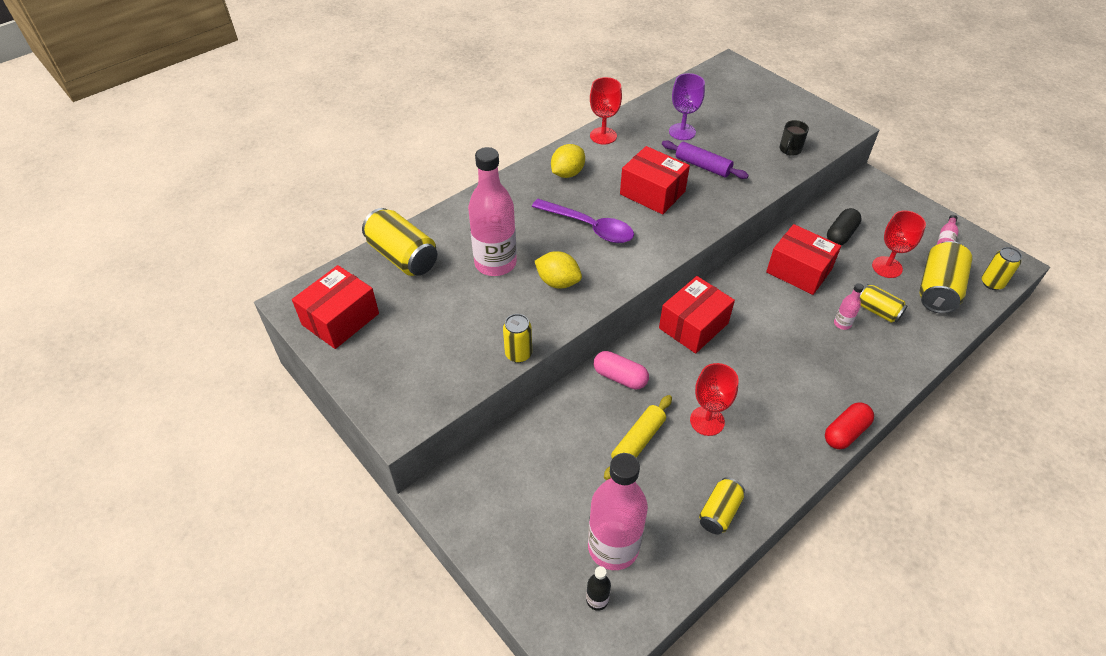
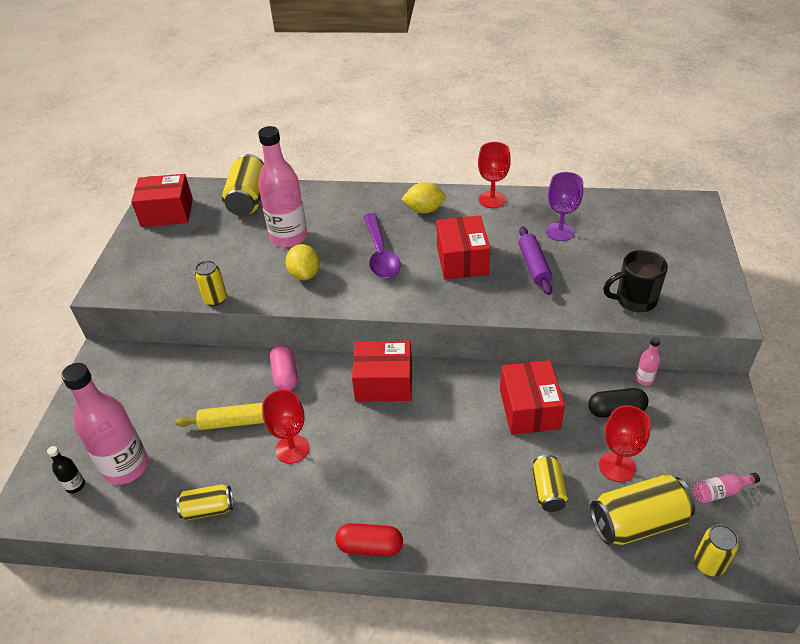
camera: 50 degrees right, 5 degrees down
black mug [780,120,809,156] -> black mug [603,250,668,312], size x1.55
pink bottle [834,283,864,330] -> pink bottle moved to [635,337,660,385]

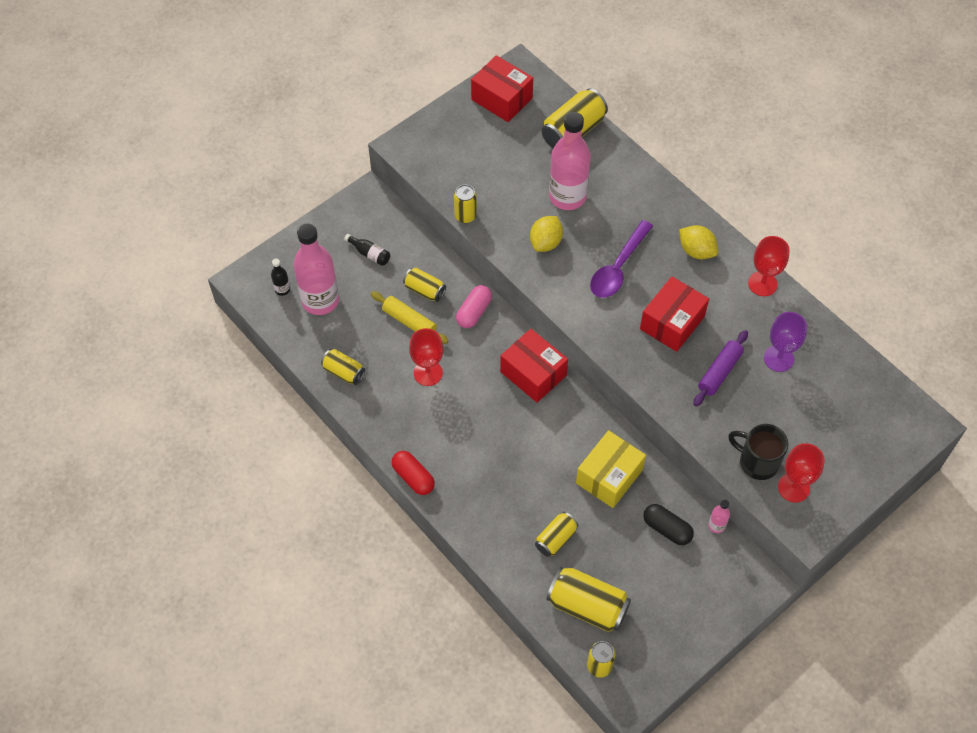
camera: 40 degrees right, 15 degrees up
red box [500,360,565,435] -> yellow box [576,430,646,508]
red goblet [599,405,651,482] -> red goblet moved to [778,443,824,503]
pink bottle [693,473,760,503] -> none
none -> black bottle [344,234,390,266]
none -> yellow can [403,268,446,302]

